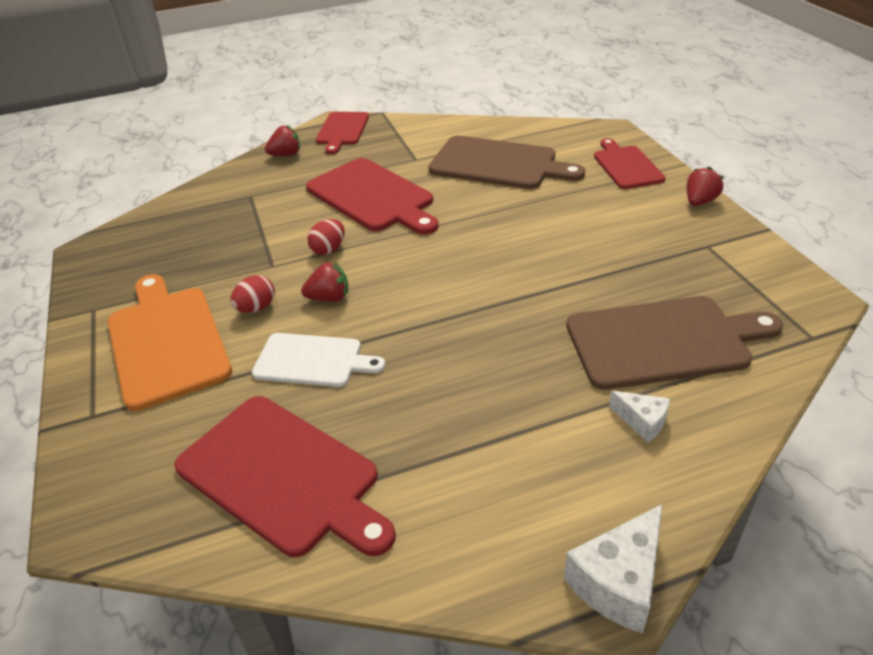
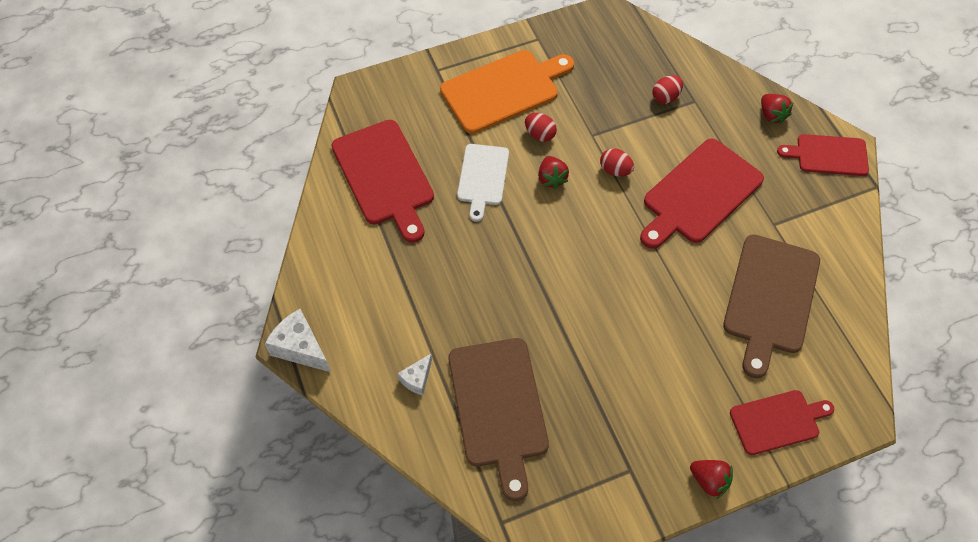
camera: 85 degrees right, 20 degrees up
red cutting board [174,396,396,557] -> red cutting board turned 60 degrees counterclockwise [332,120,434,243]
none -> red egg [653,75,683,104]

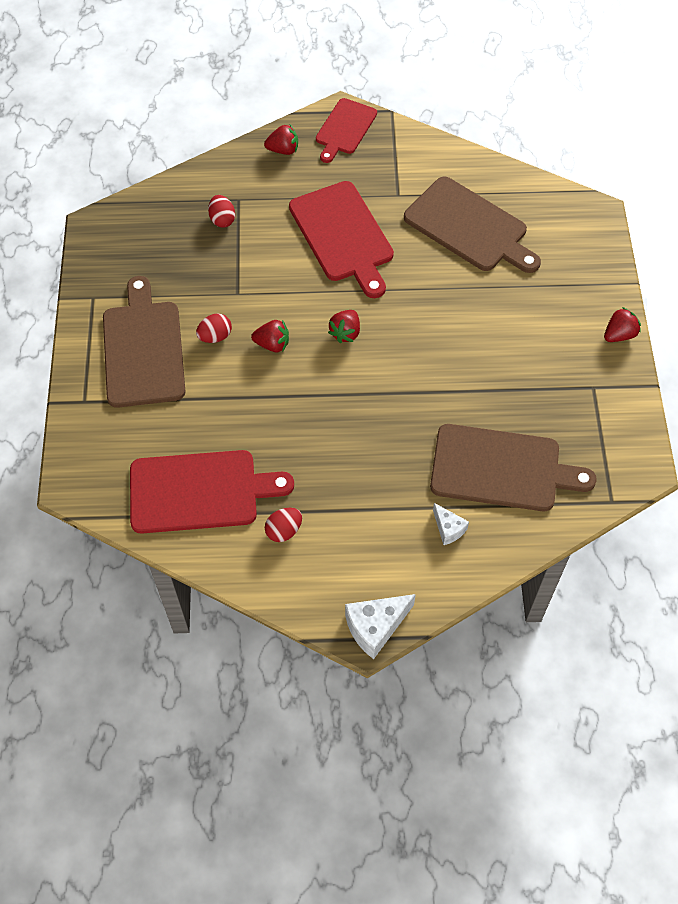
camera: 70 degrees left, 0 degrees up
orange cutting board [440,50,574,134] -> brown cutting board [103,276,185,408]
white cutting board [457,144,509,222] -> none
red egg [600,148,634,176] -> red egg moved to [265,508,302,542]
red cutting board [730,390,834,455] -> none
none -> red strawberry [328,310,360,343]

